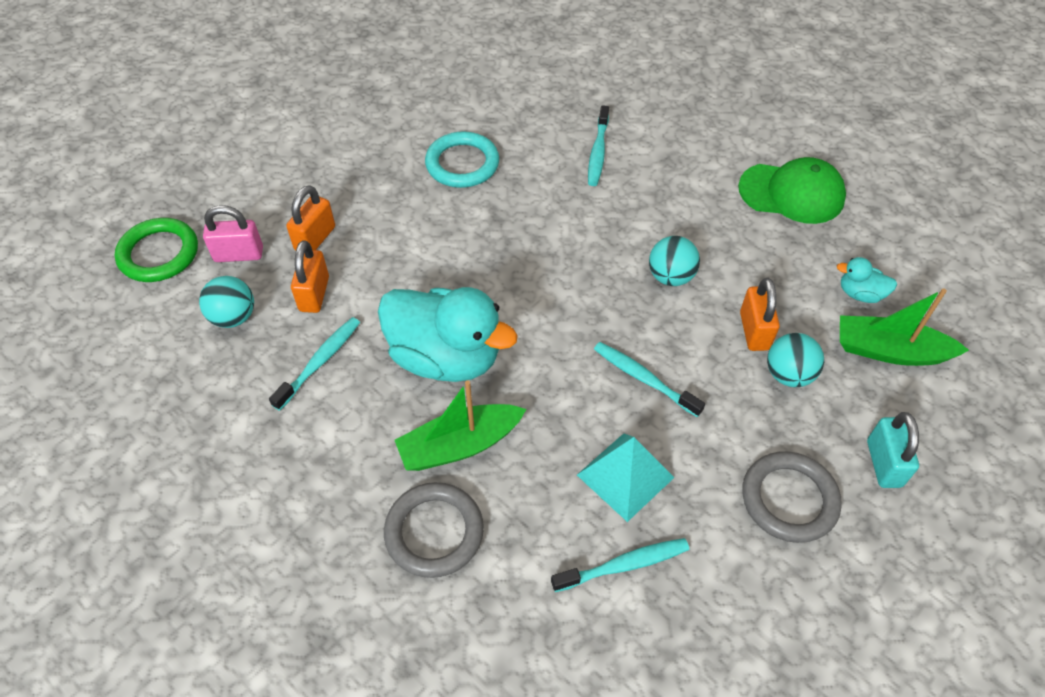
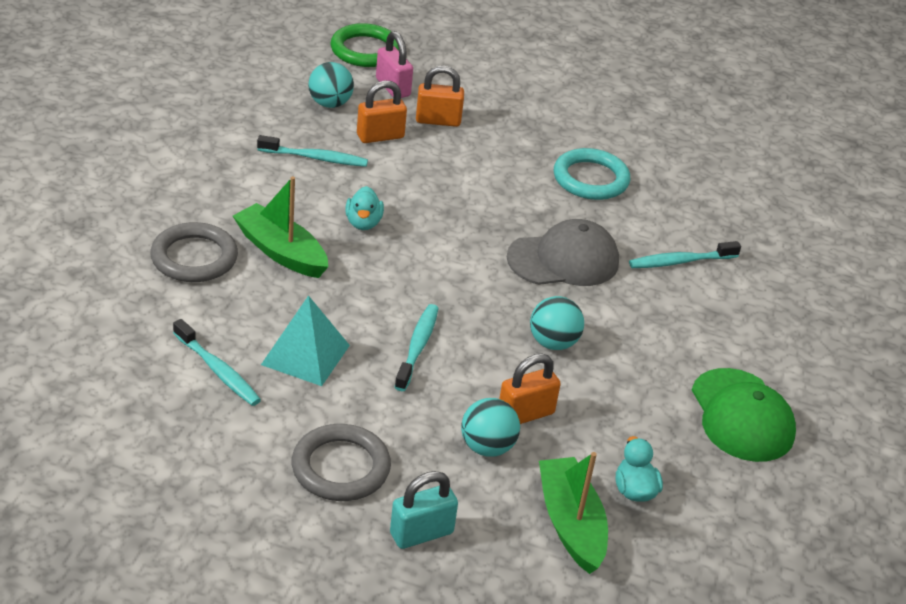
camera: 60 degrees right, 15 degrees down
turquoise duck [378,287,518,382] -> turquoise duck [345,186,384,230], size x0.44
none -> grey cap [507,219,619,286]

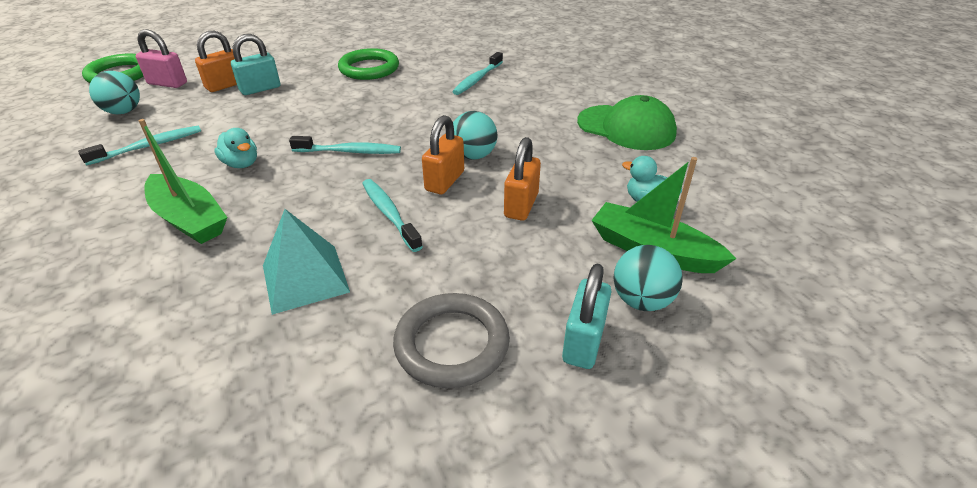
camera: 40 degrees left, 0 degrees up
grey ring [150,222,238,282] -> none
turquoise toothbrush [173,319,261,406] -> turquoise toothbrush moved to [289,136,401,154]
green boat [233,176,328,278] -> green boat turned 135 degrees counterclockwise [138,119,227,244]
orange padlock [357,80,407,143] -> orange padlock moved to [422,115,464,194]
turquoise ball [461,398,520,456] -> turquoise ball moved to [613,245,683,311]
grey cap [507,219,619,286] -> none
turquoise ring [554,148,630,200] -> green ring [338,48,399,80]
none -> turquoise padlock [231,34,280,95]

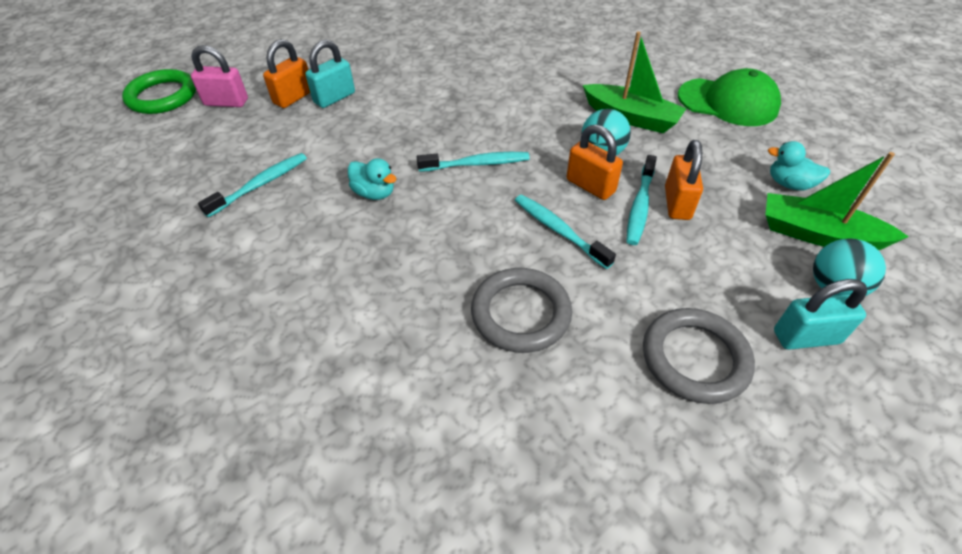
camera: 10 degrees left, 10 degrees up
turquoise ball [89,71,140,114] -> none
green boat [138,119,227,244] -> green boat moved to [583,31,687,133]
turquoise pyramid [263,209,350,315] -> grey ring [471,268,572,353]
green ring [338,48,399,80] -> none
orange padlock [422,115,464,194] -> orange padlock turned 60 degrees counterclockwise [566,124,623,200]
turquoise toothbrush [452,52,503,95] -> turquoise toothbrush moved to [626,155,657,245]
turquoise padlock [562,264,612,369] -> turquoise padlock turned 75 degrees clockwise [774,279,867,350]

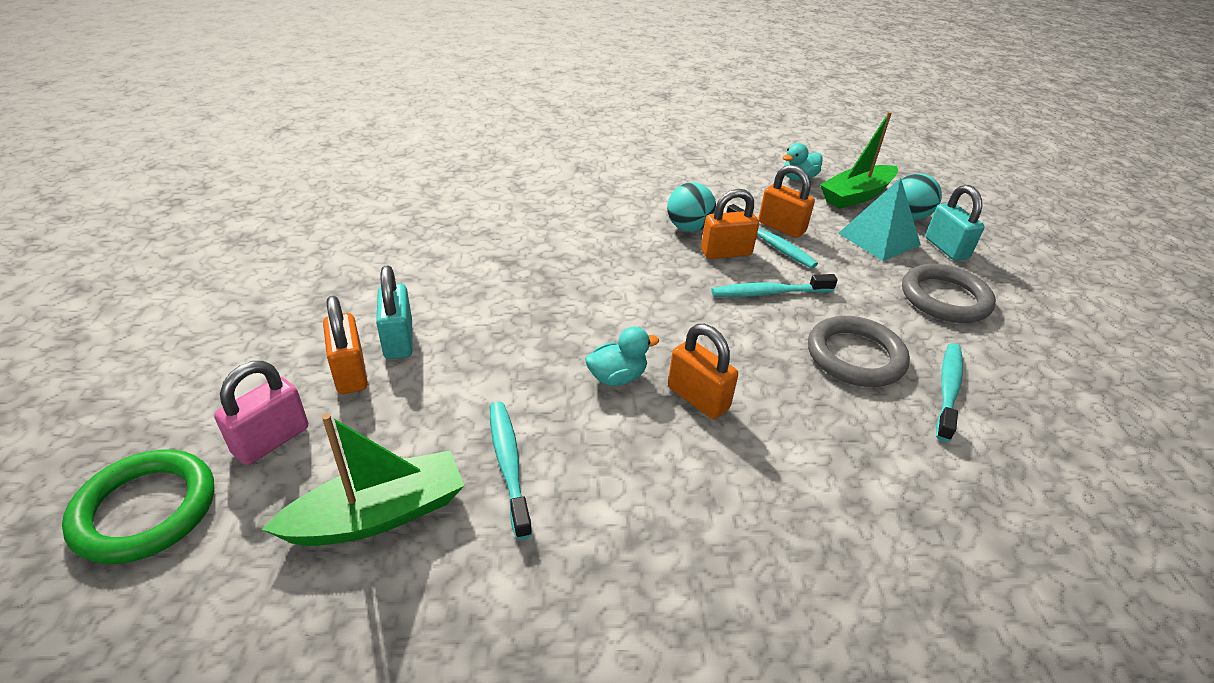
camera: 60 degrees left, 10 degrees down
turquoise toothbrush [417,152,530,172] -> turquoise toothbrush moved to [936,343,963,442]
green boat [583,31,687,133] -> green boat moved to [262,413,464,546]
green cap [678,68,781,126] -> none
turquoise padlock [774,279,867,350] -> turquoise padlock turned 45 degrees counterclockwise [925,185,985,261]
none -> orange padlock [668,324,738,419]
none -> turquoise pyramid [838,178,921,261]

